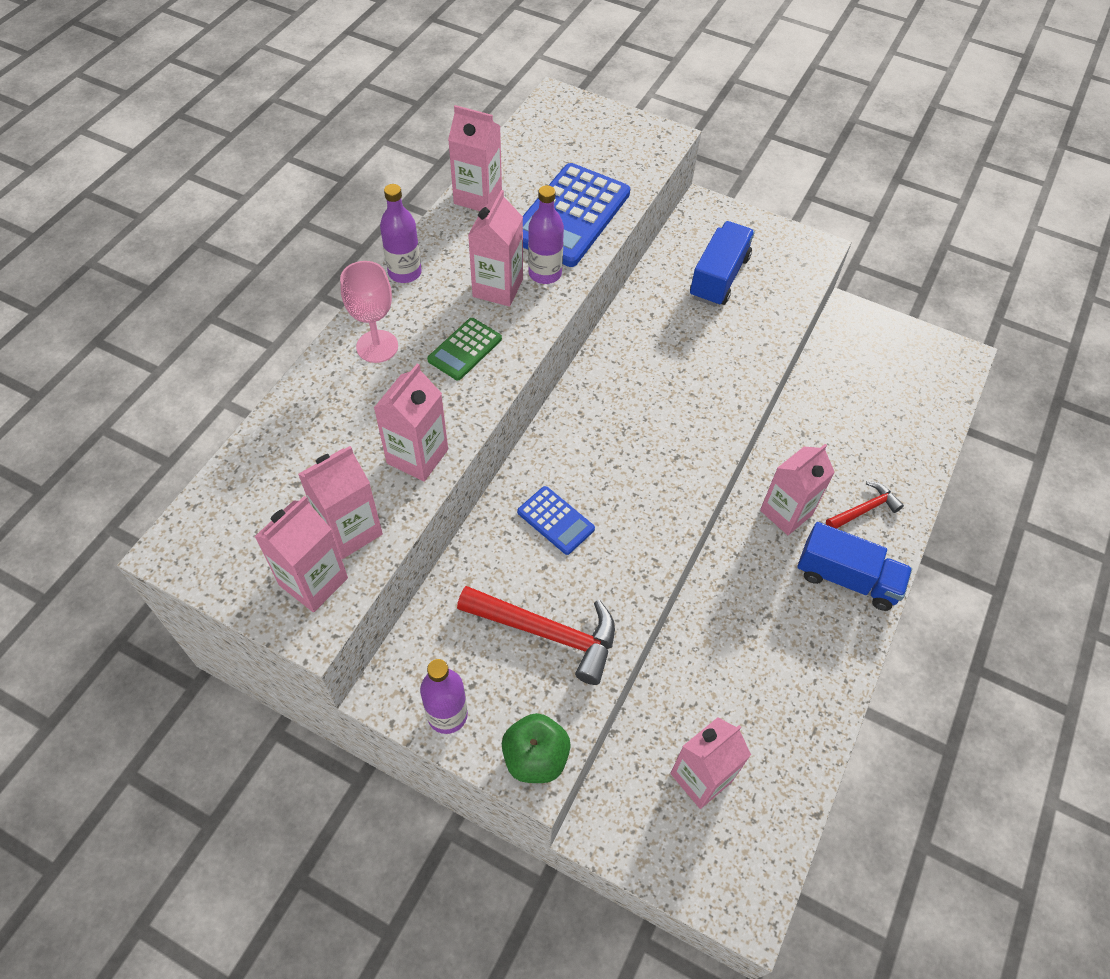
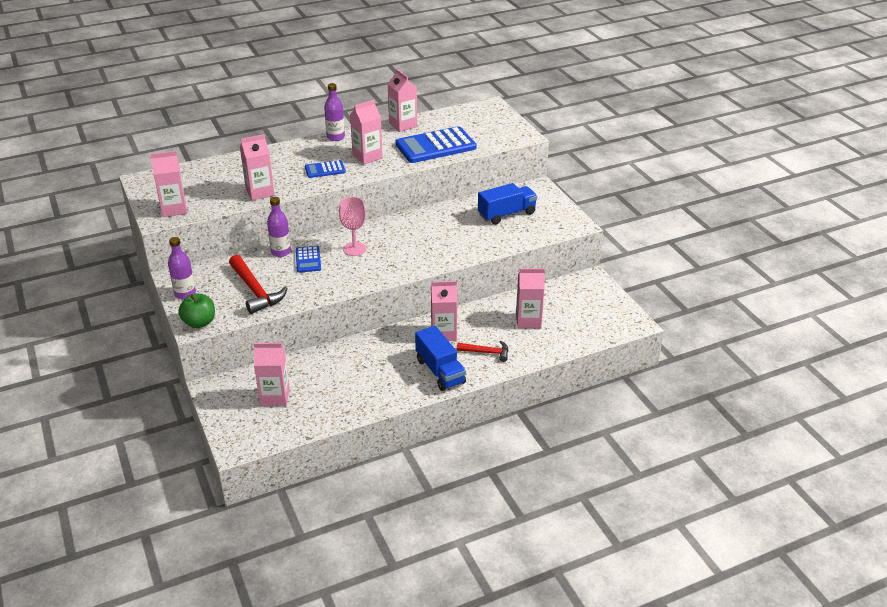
camera: 40 degrees right, 20 degrees down
pink carton [298,446,383,559] -> pink carton moved to [516,268,545,328]
pink goblet [340,261,398,363] -> pink goblet moved to [339,197,367,256]
green calculator [427,318,502,380] -> blue calculator [305,160,346,178]
purple bottle [528,185,564,284] -> purple bottle moved to [267,197,291,257]

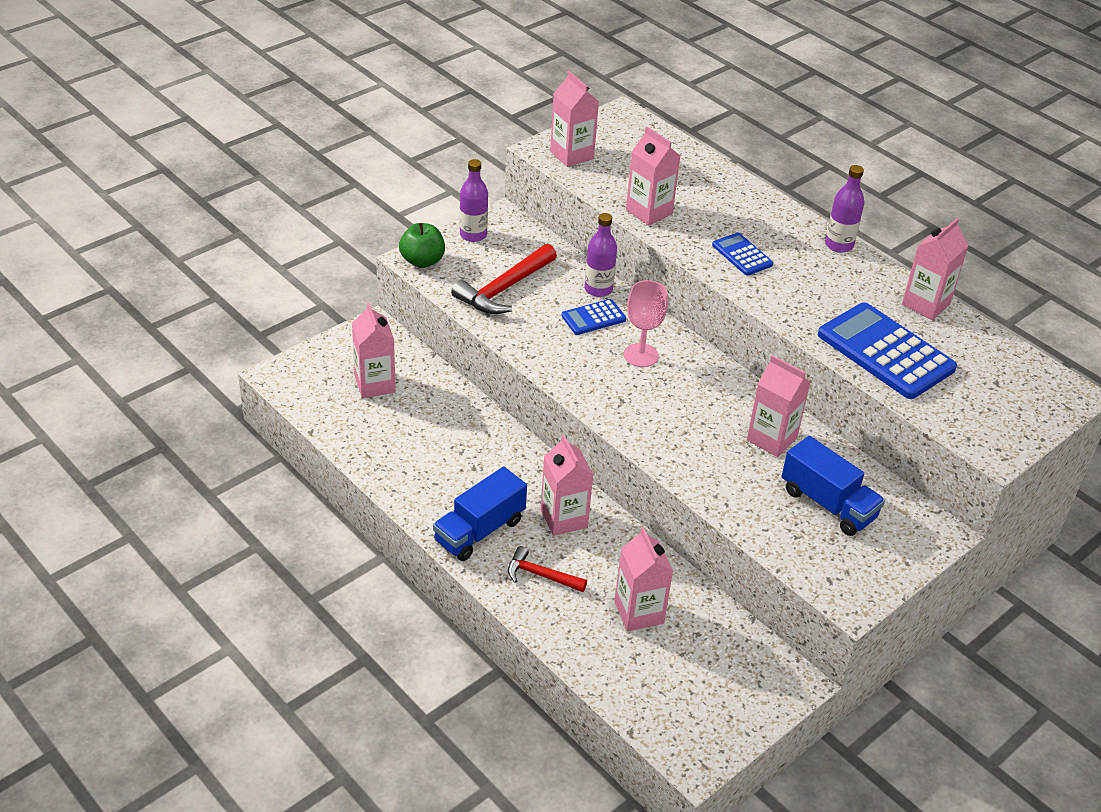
camera: 70 degrees right, 5 degrees up
pink carton [350,100,383,164] -> pink carton moved to [747,355,810,457]
red hammer [457,341,508,362] -> red hammer turned 120 degrees clockwise [508,546,587,592]

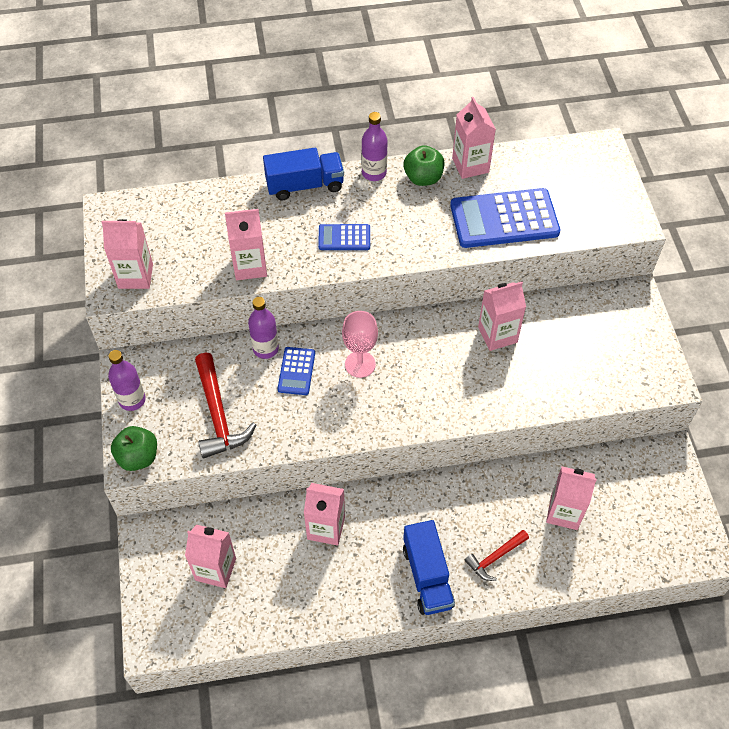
camera: 55 degrees left, 15 degrees up
pink carton [540,435,594,536] -> pink carton moved to [304,483,345,546]
blue truck [782,436,885,536] -> blue truck moved to [263,148,344,200]
none -> green apple [404,145,444,186]

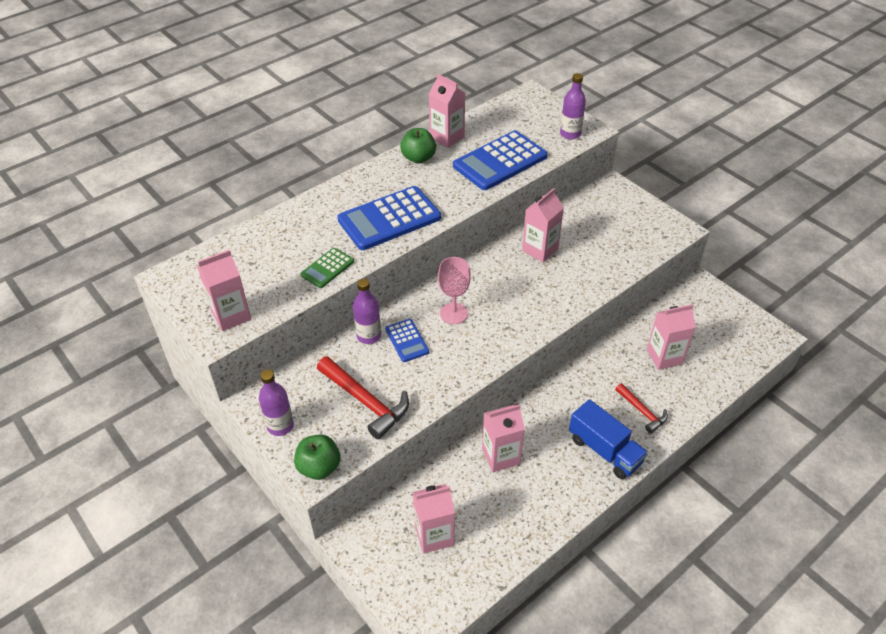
camera: 30 degrees left, 10 degrees down
pink carton [225,209,267,280] -> green calculator [301,248,354,288]
blue truck [263,148,344,200] -> none
blue calculator [318,224,370,250] -> blue calculator [337,186,441,250], size x1.98
purple bottle [361,112,388,181] -> purple bottle moved to [560,73,586,139]
red hammer [465,530,529,581] -> red hammer turned 60 degrees counterclockwise [615,383,668,433]

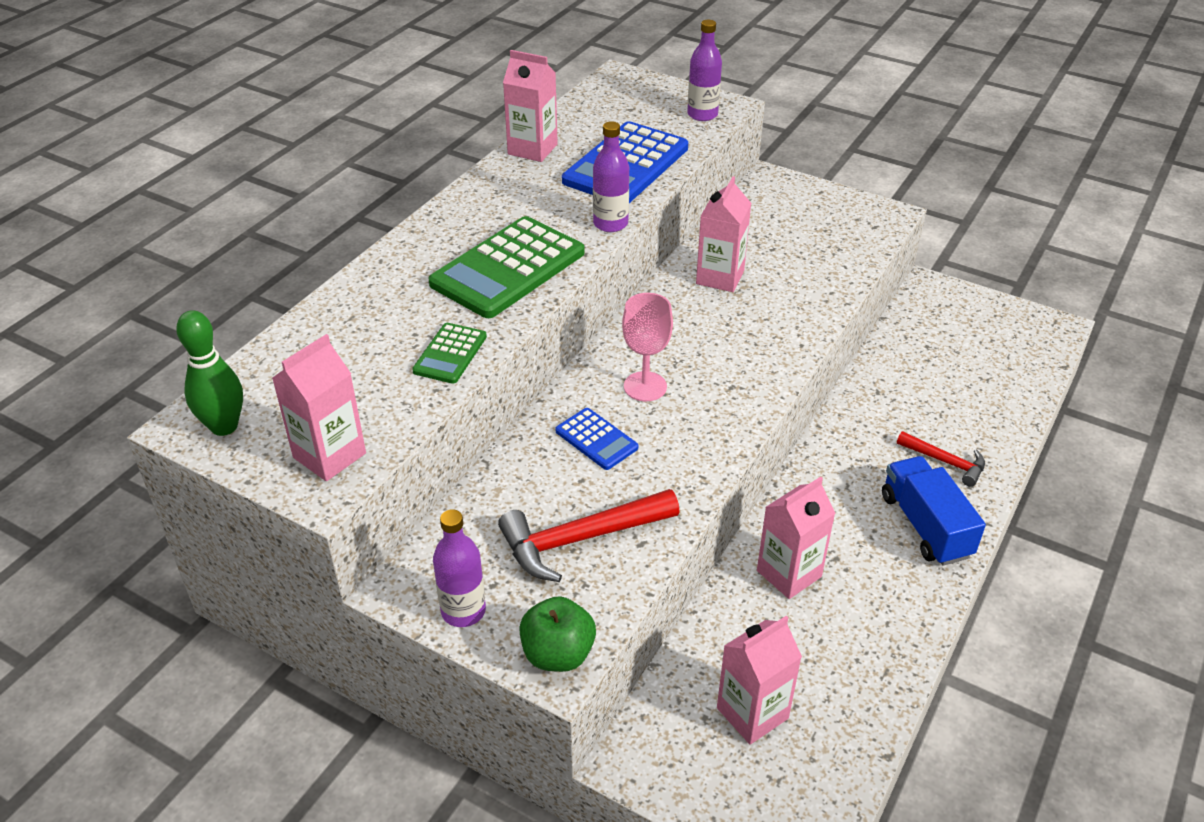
camera: 20 degrees left, 5 degrees down
red hammer [317,356,409,439] -> red hammer turned 135 degrees clockwise [498,489,680,582]
blue calculator [337,186,441,250] -> green calculator [429,216,584,318]
purple bottle [353,279,381,344] -> purple bottle moved to [593,121,629,232]
green apple [400,128,436,163] -> none
blue truck [569,399,648,479] -> blue truck turned 135 degrees counterclockwise [882,456,986,566]
pink carton [647,304,696,370] -> none
none -> green bowling pin [176,310,243,436]

